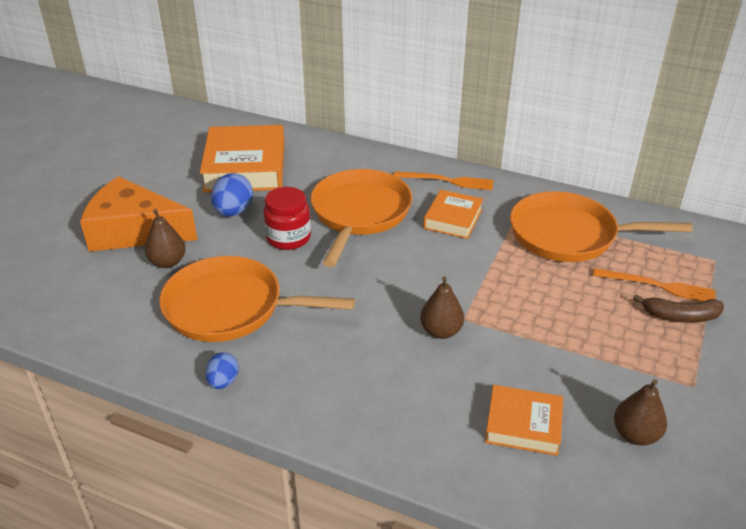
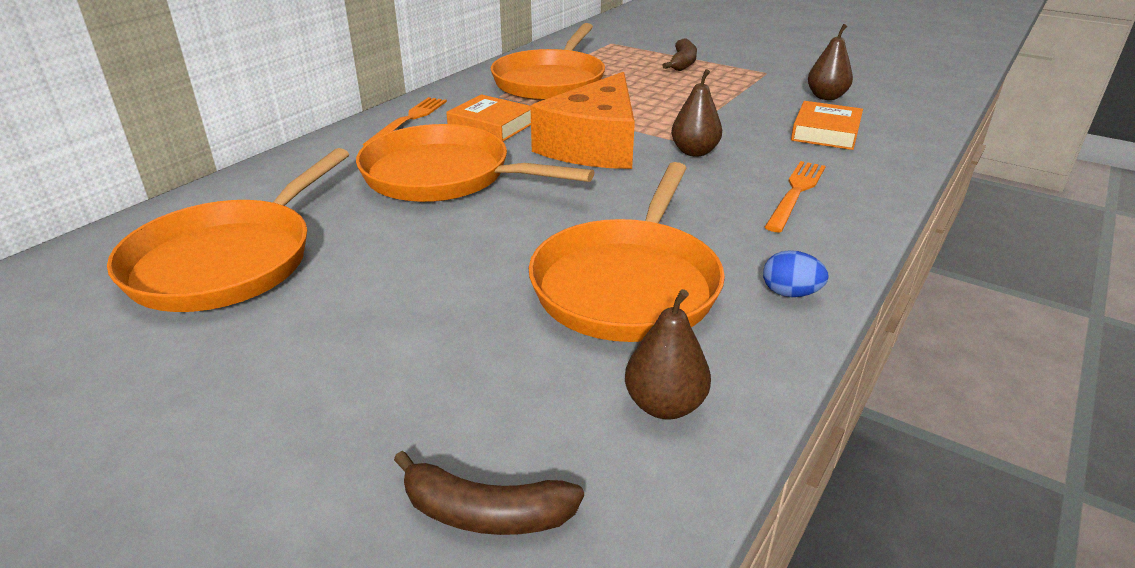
camera: 80 degrees left, 5 degrees down
orange cheese [80,176,197,252] -> orange cheese moved to [530,72,635,169]
brown pear [145,209,186,268] -> brown pear moved to [625,289,711,419]
orange book [200,125,285,192] -> orange pan [107,148,349,312]
blue egg [211,173,253,216] -> none
red jar [263,187,311,250] -> none
orange fork [593,268,716,301] -> orange fork moved to [765,161,826,232]
none -> brown banana [394,451,584,535]

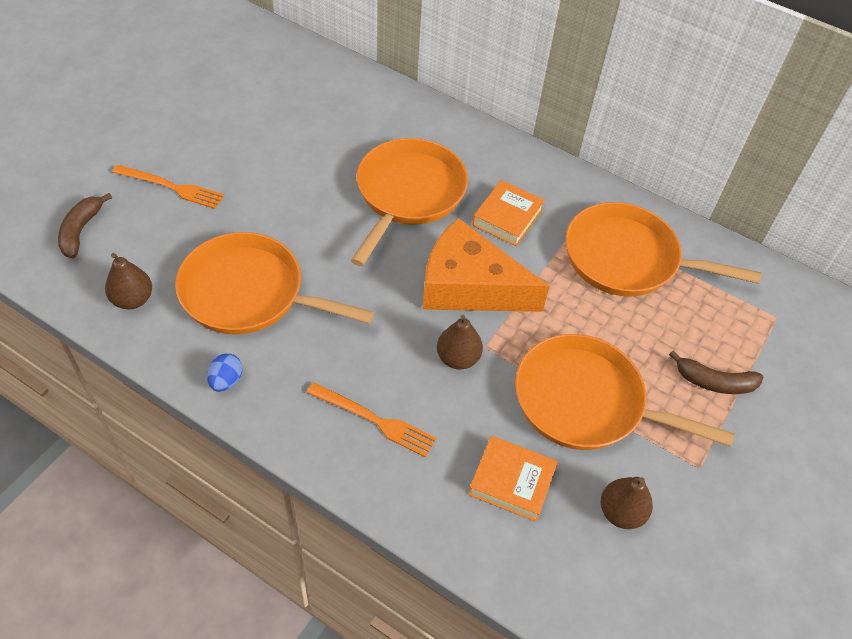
camera: 85 degrees right, 20 degrees up
orange pan [107,148,349,312] -> orange pan moved to [515,334,735,450]
orange fork [363,97,447,146] -> orange fork moved to [112,164,224,209]

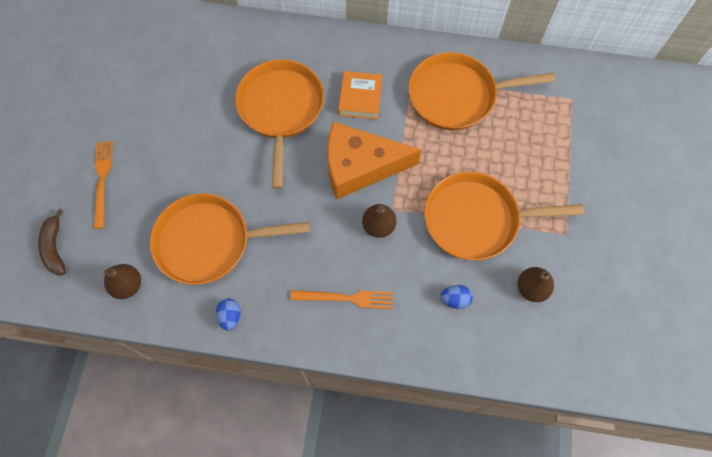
camera: 20 degrees left, 15 degrees up
orange fork [112,164,224,209] -> orange fork turned 90 degrees counterclockwise [94,141,113,229]
orange book [468,436,558,522] -> blue egg [441,285,473,309]
brown banana [669,351,763,394] -> none

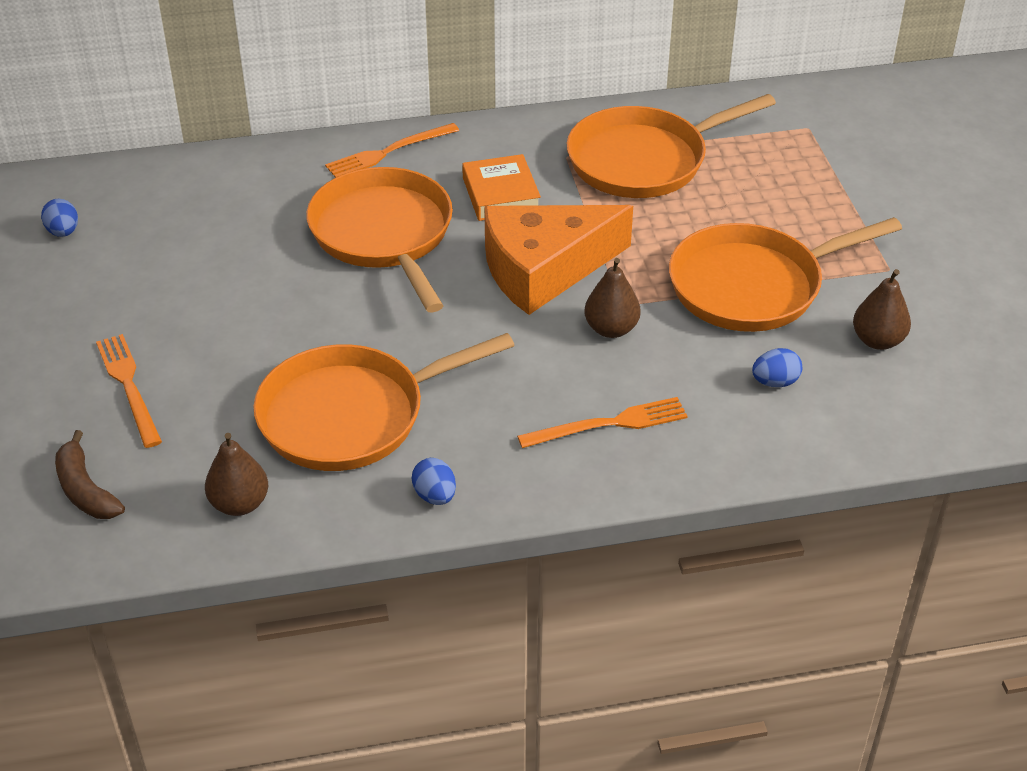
camera: 20 degrees left, 25 degrees down
none -> blue egg [41,199,78,237]
none -> orange fork [325,123,459,178]

